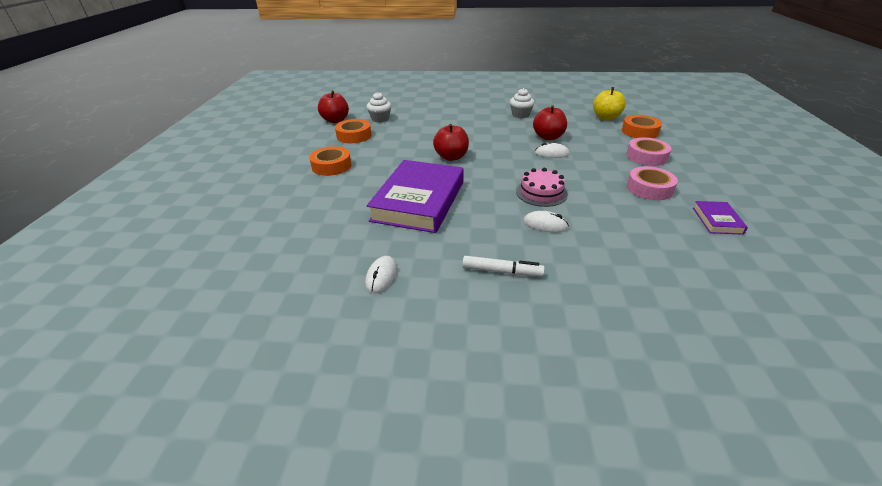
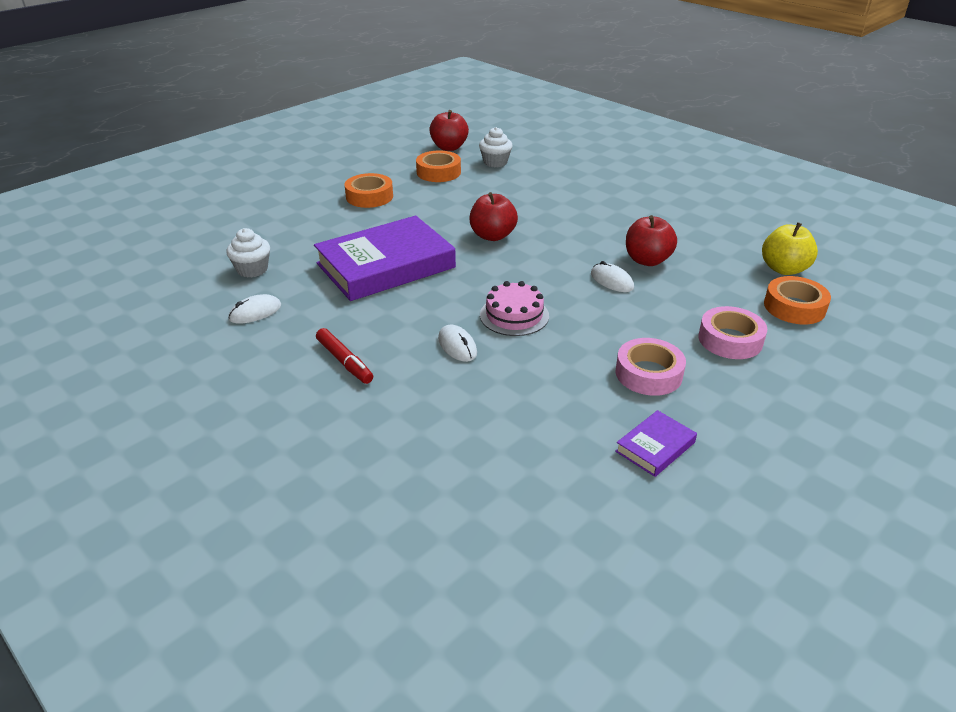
camera: 40 degrees right, 0 degrees up
white marker [462,256,545,277] -> red marker [316,328,373,384]
white cupcake [510,88,535,118] -> white cupcake moved to [226,228,270,278]

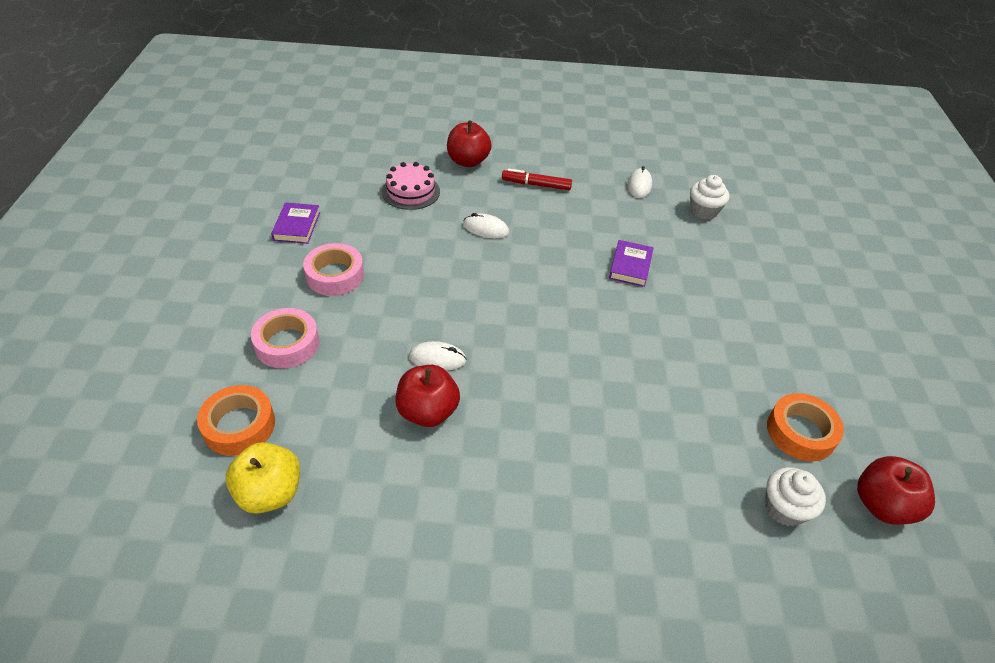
camera: 135 degrees right, 10 degrees up
purple book [314,216,456,301] -> purple book [609,240,654,287], size x0.43
orange tape [345,173,393,208] -> none
red apple [470,192,518,241] -> red apple moved to [447,121,492,167]
pink cake [480,281,549,336] -> pink cake moved to [382,162,440,210]

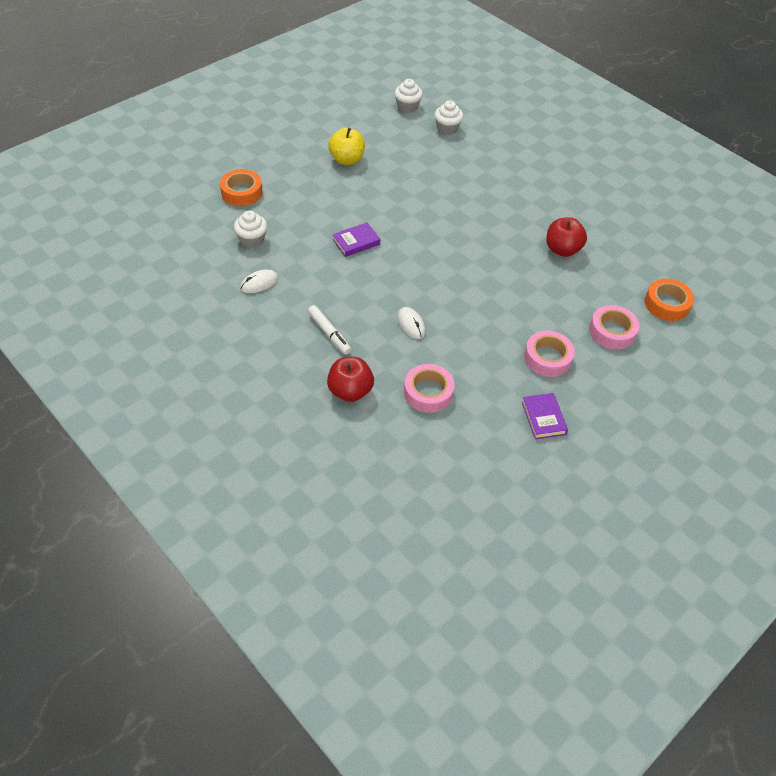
camera: 135 degrees left, 5 degrees up
yellow apple [226,442,300,514] -> yellow apple moved to [328,128,365,165]
purple book [271,202,320,244] -> purple book turned 60 degrees counterclockwise [522,393,568,439]
pink cake [382,162,440,210] -> pink tape [404,364,455,413]
white mouse [409,341,467,371] -> none
red marker [502,168,572,190] -> white marker [308,305,351,355]
orange tape [767,393,844,461] -> orange tape moved to [220,169,263,206]
red apple [857,456,935,525] -> white cupcake [394,79,423,113]

